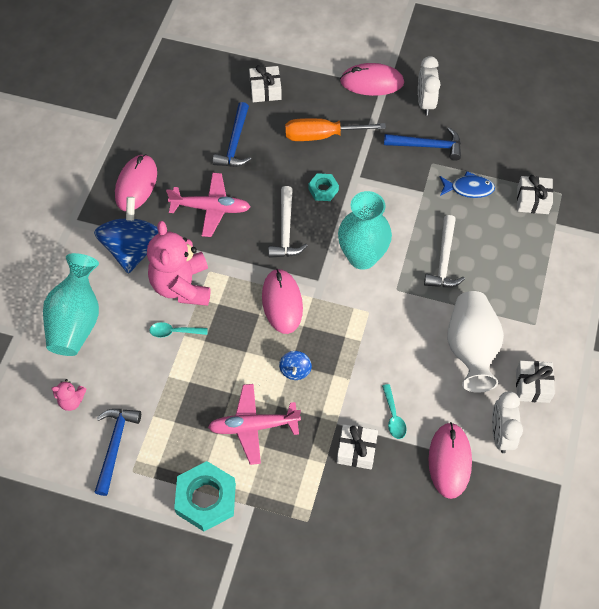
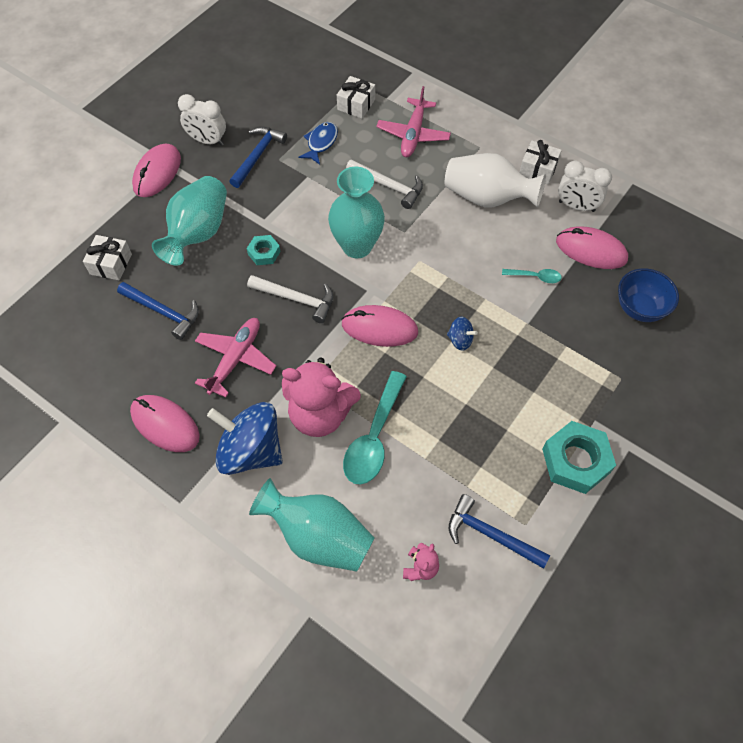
camera: 70 degrees left, 0 degrees up
turquoise spoon [149,322,208,338] -> turquoise spoon [343,371,407,485], size x1.99
pink plane [208,384,301,465] -> pink plane moved to [376,86,451,157]
orange screwdriver [285,118,386,141] -> turquoise vase [152,176,227,266]
white gift [337,424,378,469] -> none
none -> blue bowl [618,268,679,322]

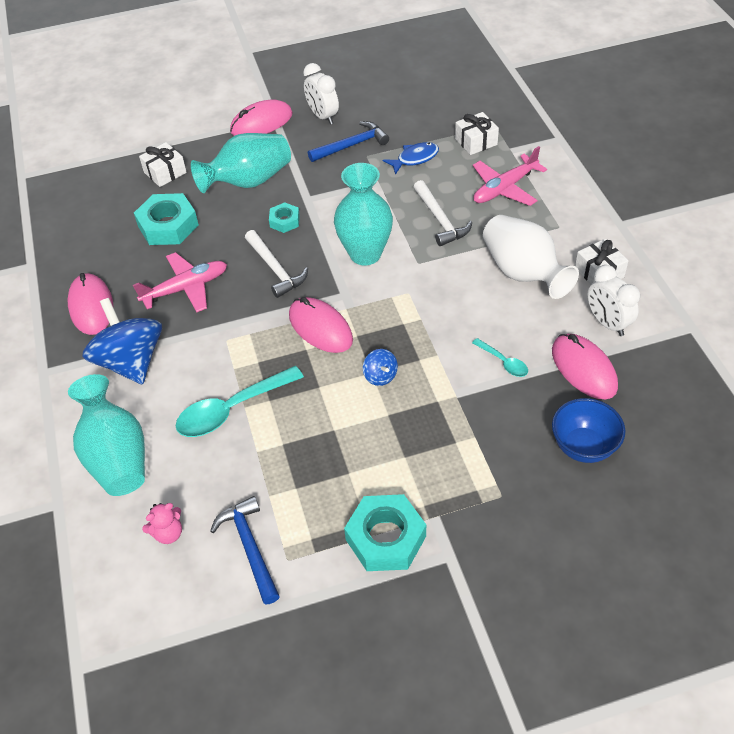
camera: 40 degrees right, 10 degrees down
blue hammer [117,282,199,340] -> turquoise nut [134,193,199,245]
pink teddy bear [282,358,361,437] -> none

